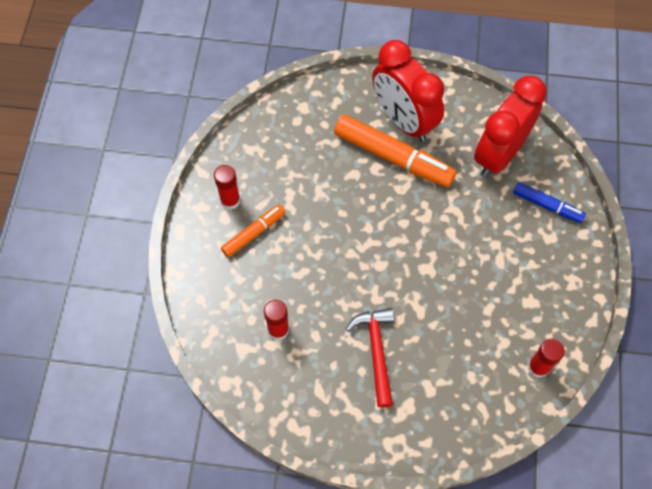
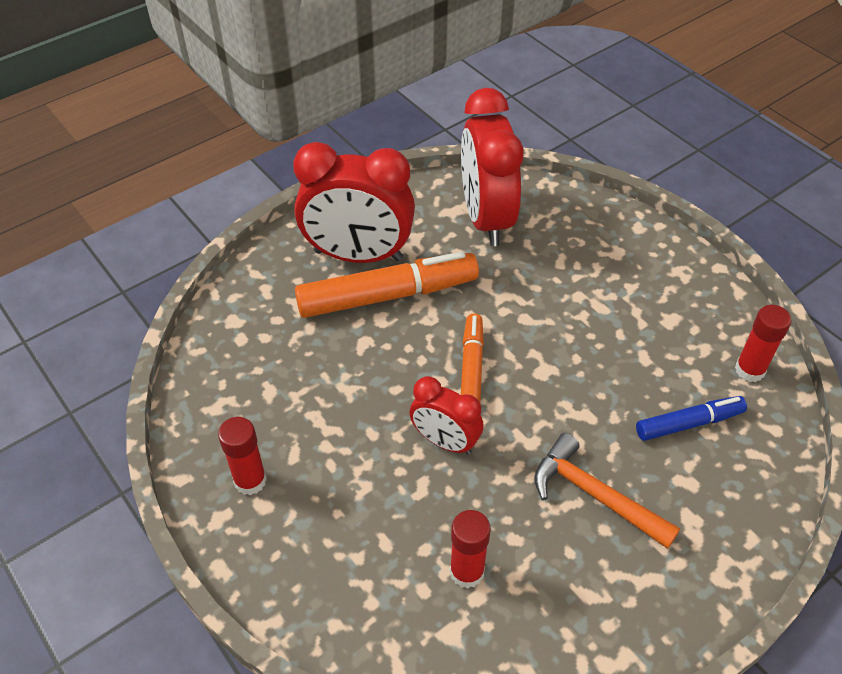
camera: 45 degrees left, 15 degrees down
orange marker [221,204,285,258] -> orange marker moved to [461,314,484,403]
red hammer [346,308,394,408] -> orange hammer [534,433,680,549]
blue marker [513,182,586,223] -> blue marker moved to [636,396,747,441]
none -> red clock [409,376,484,455]

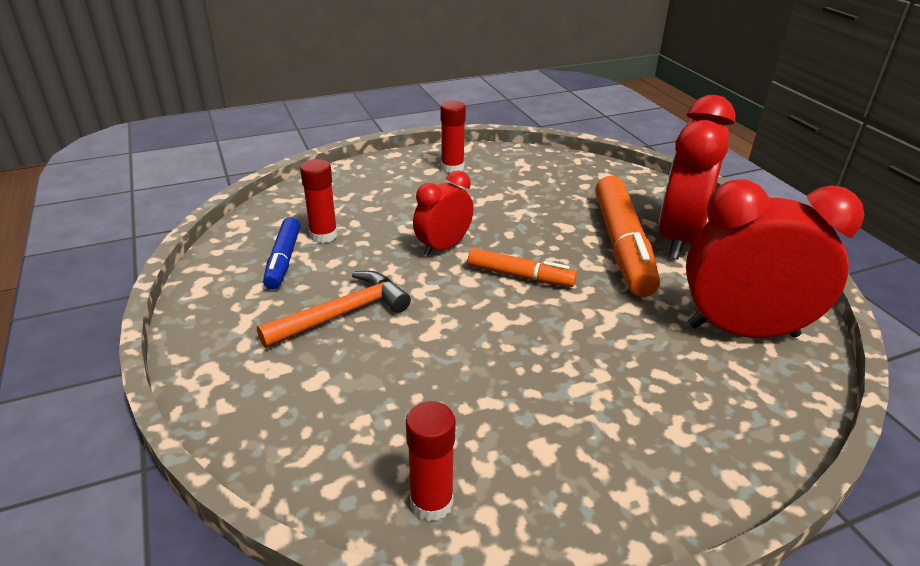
camera: 105 degrees right, 15 degrees down
blue marker [636,396,747,441] -> blue marker moved to [263,217,300,289]

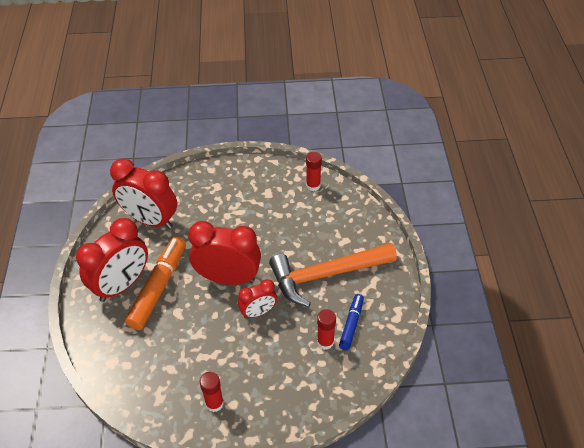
camera: 160 degrees left, 15 degrees up
orange hammer [257,271,411,348] -> orange hammer [269,243,397,307], size x1.69
orange marker [468,248,577,287] -> red clock [188,221,261,285]

